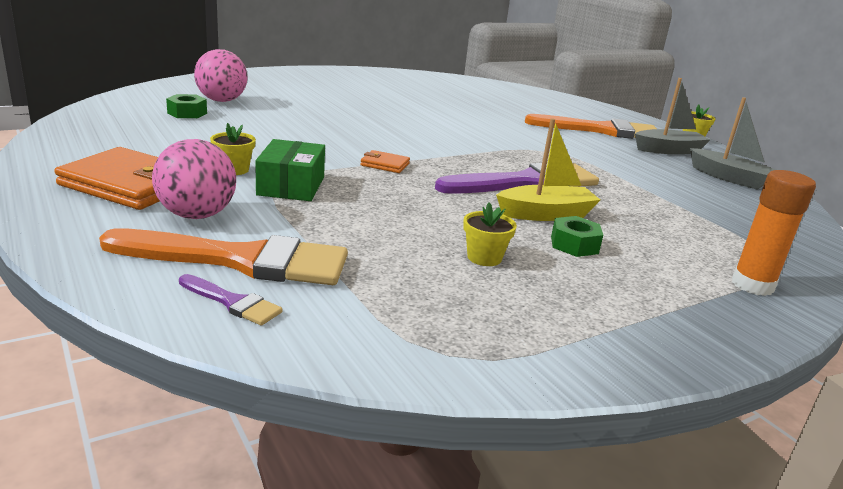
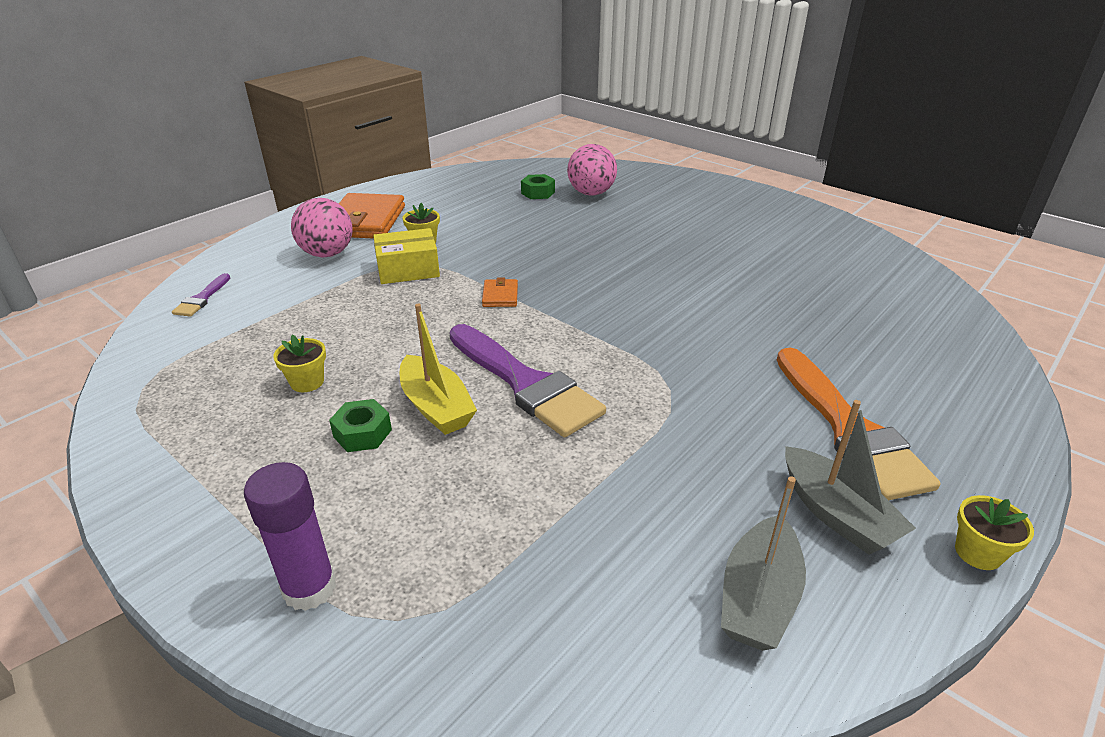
camera: 75 degrees right, 10 degrees up
orange brush [99,228,348,285] -> none
green box [255,139,325,201] -> yellow box [373,228,440,284]
orange glue stick [732,170,816,296] -> purple glue stick [244,462,336,611]

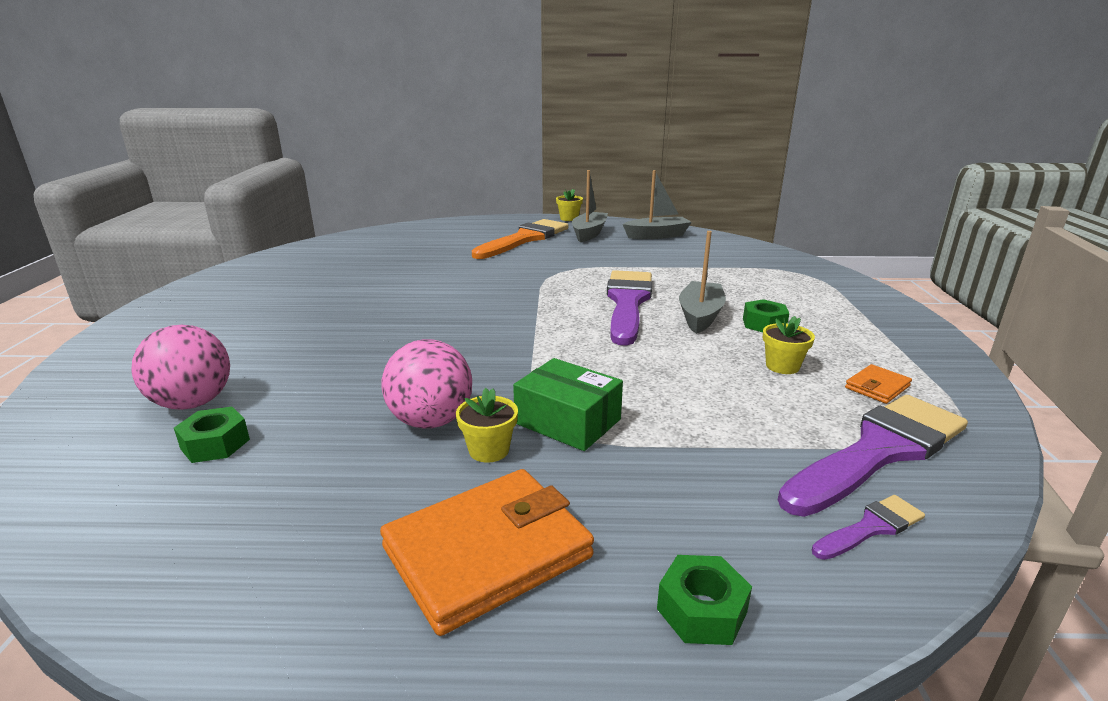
camera: 130 degrees left, 10 degrees down
purple glue stick [244,462,336,611] -> none
pink ball [291,198,353,257] -> pink ball moved to [382,339,472,428]
yellow box [373,228,440,284] -> green box [513,358,623,451]
yellow boat [400,304,477,435] -> grey boat [679,231,726,334]
orange wallet [482,277,518,307] -> orange wallet moved to [845,364,912,404]
none -> green nut [657,555,752,645]
none -> purple brush [778,395,968,517]

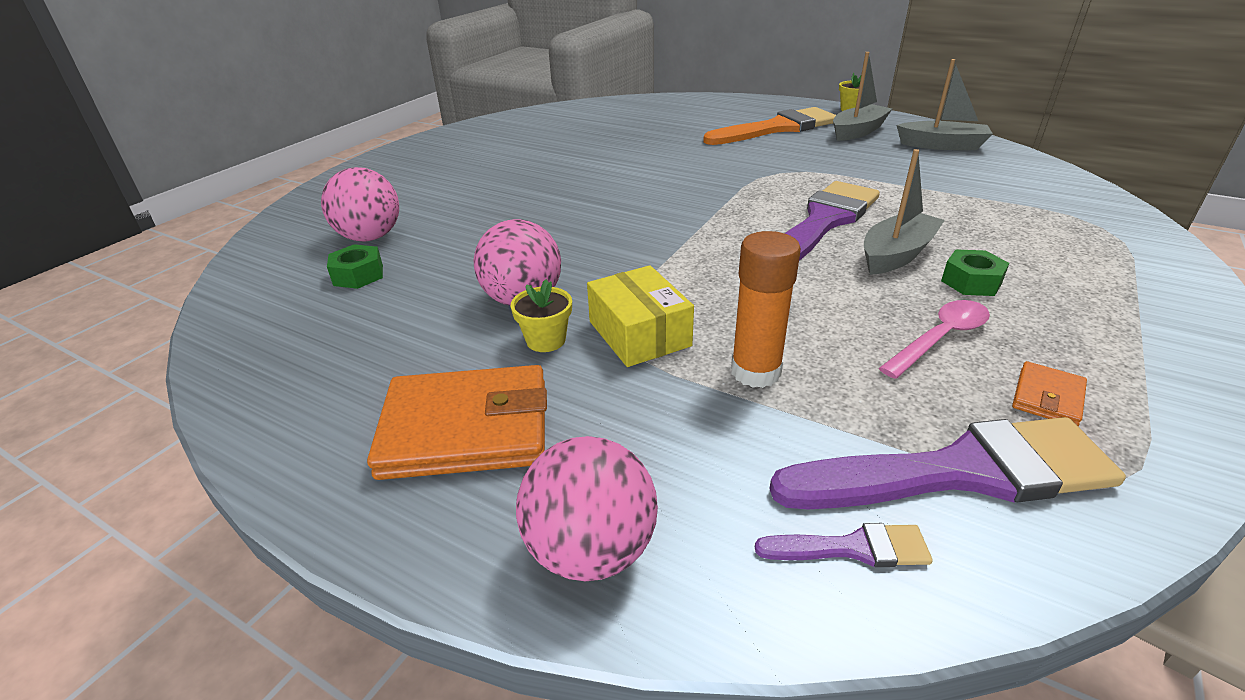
camera: 30 degrees right, 10 degrees up
green box [513,358,623,451] -> yellow box [587,265,694,367]
green nut [657,555,752,645] -> pink ball [516,436,658,581]
yellow flower pot [763,316,815,374] -> pink spoon [879,300,990,379]
orange wallet [845,364,912,404] -> orange wallet turned 45 degrees counterclockwise [1012,361,1087,426]
none -> orange glue stick [731,231,801,388]

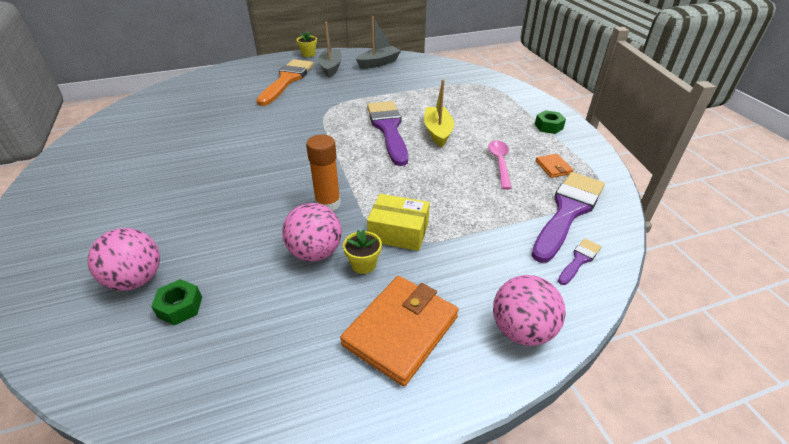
camera: 50 degrees left, 5 degrees up
orange glue stick [731,231,801,388] -> orange glue stick moved to [306,135,341,211]
grey boat [864,149,945,275] -> yellow boat [424,79,454,147]
green nut [941,249,1009,296] -> green nut moved to [535,110,566,134]

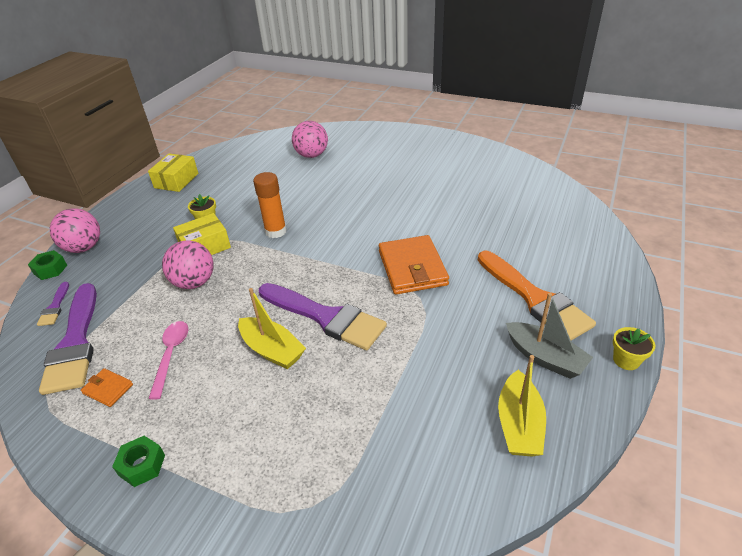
camera: 135 degrees right, 0 degrees up
green nut [151,279,202,326] -> green nut moved to [28,250,67,280]
pink ball [282,203,342,262] -> pink ball moved to [162,240,214,289]
orange wallet [340,276,459,386] -> orange wallet moved to [379,235,449,295]
grey boat [356,17,401,69] -> yellow boat [498,355,546,457]
pink spoon [488,140,512,190] -> pink spoon turned 135 degrees counterclockwise [148,321,188,400]
none -> yellow box [148,154,198,192]

